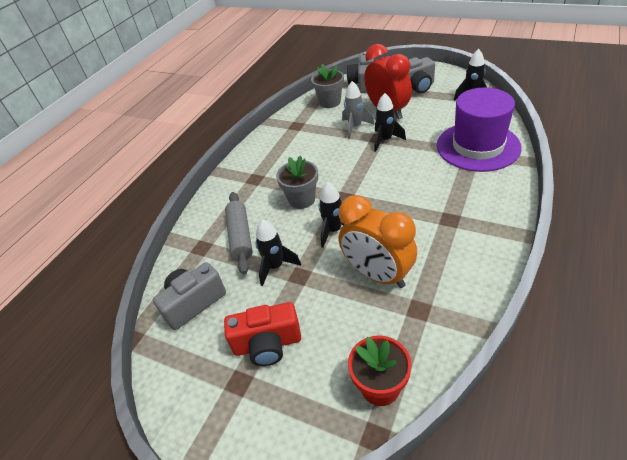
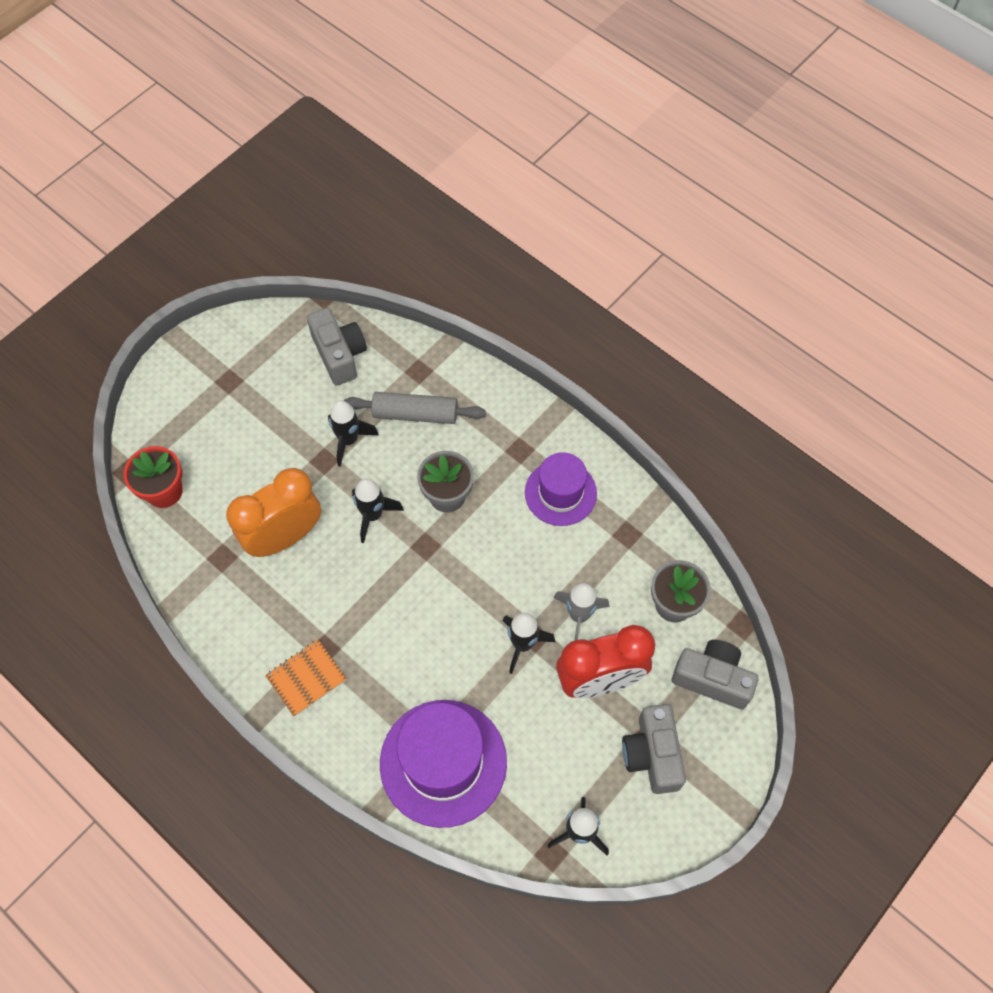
camera: 100 degrees right, 20 degrees up
red camera [224,302,301,366] -> none
none -> orange notebook [265,639,347,717]
none -> purple hat [525,452,597,526]

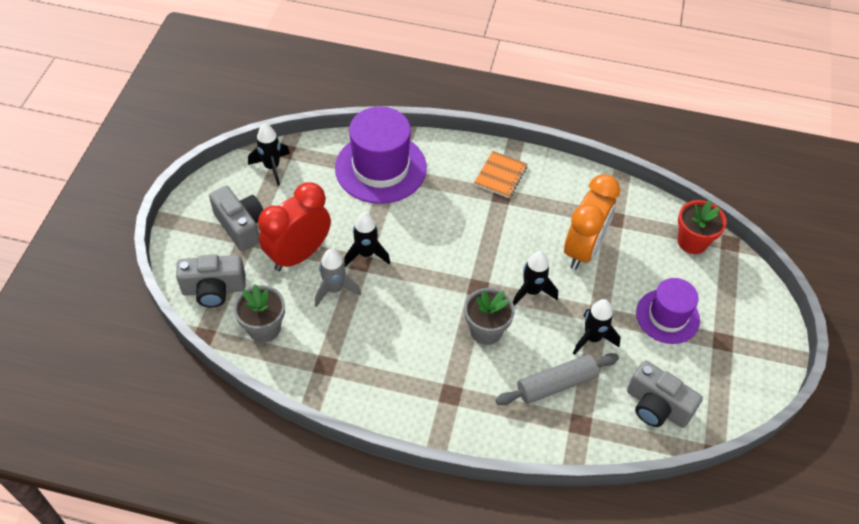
camera: 150 degrees right, 10 degrees down
purple hat [525,452,597,526] -> purple hat moved to [636,278,700,344]

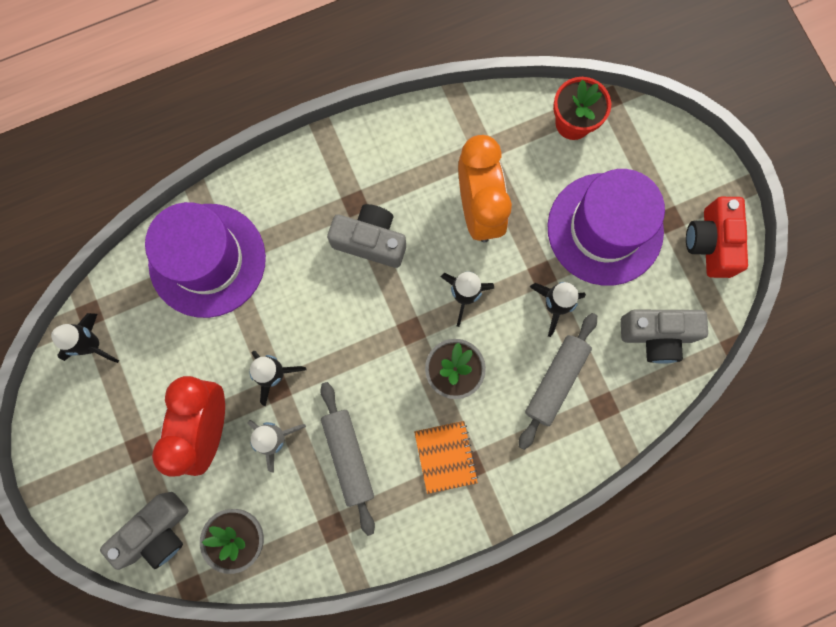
camera: 35 degrees left, 25 degrees up
grey camera [209,186,263,251] -> grey camera moved to [327,204,406,268]
orange notebook [474,151,527,198] -> orange notebook moved to [414,421,478,494]
purple hat [636,278,700,344] -> purple hat [548,169,665,286], size x1.59
none -> grey rolling pin [320,382,375,536]
none -> red camera [686,197,748,278]

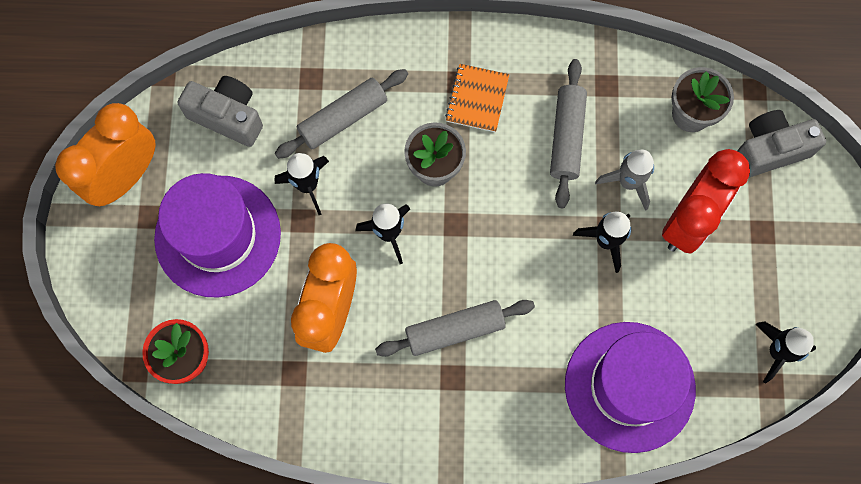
camera: 155 degrees left, 5 degrees down
grey camera [327,204,406,268] -> grey rolling pin [375,300,535,357]
red camera [686,197,748,278] -> orange clock [55,103,156,206]

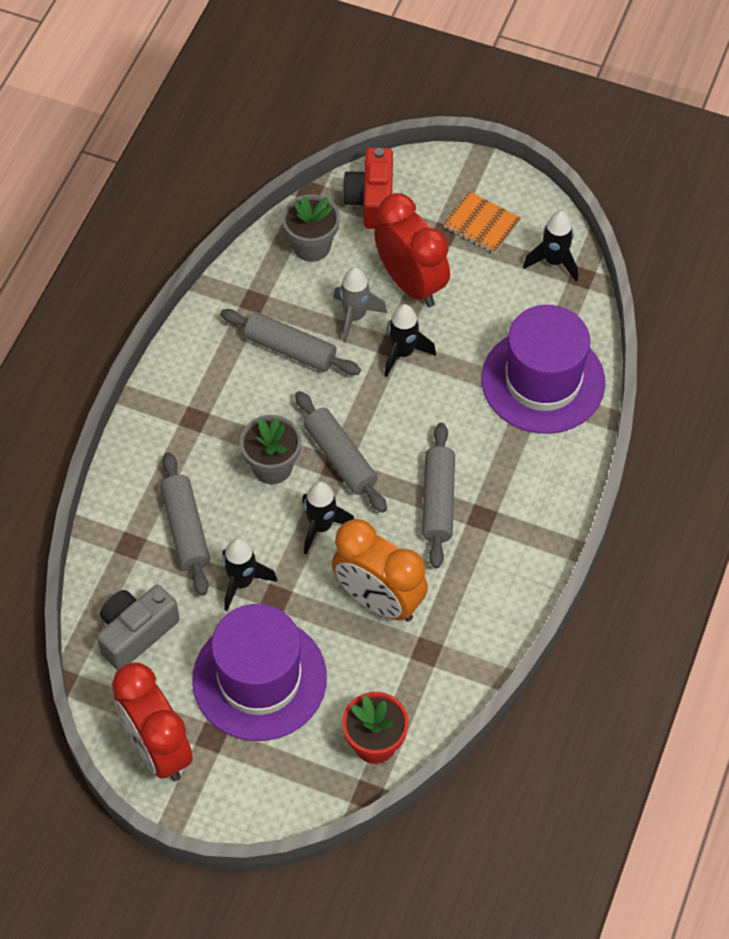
camera: 70 degrees left, 15 degrees down
orange clock [55,103,156,206] -> red clock [112,662,193,781]
orange notebook [445,64,509,132] -> orange notebook moved to [443,191,521,254]
grey camera [737,110,826,178] -> red camera [343,148,393,229]
none -> grey rolling pin [295,391,387,513]

